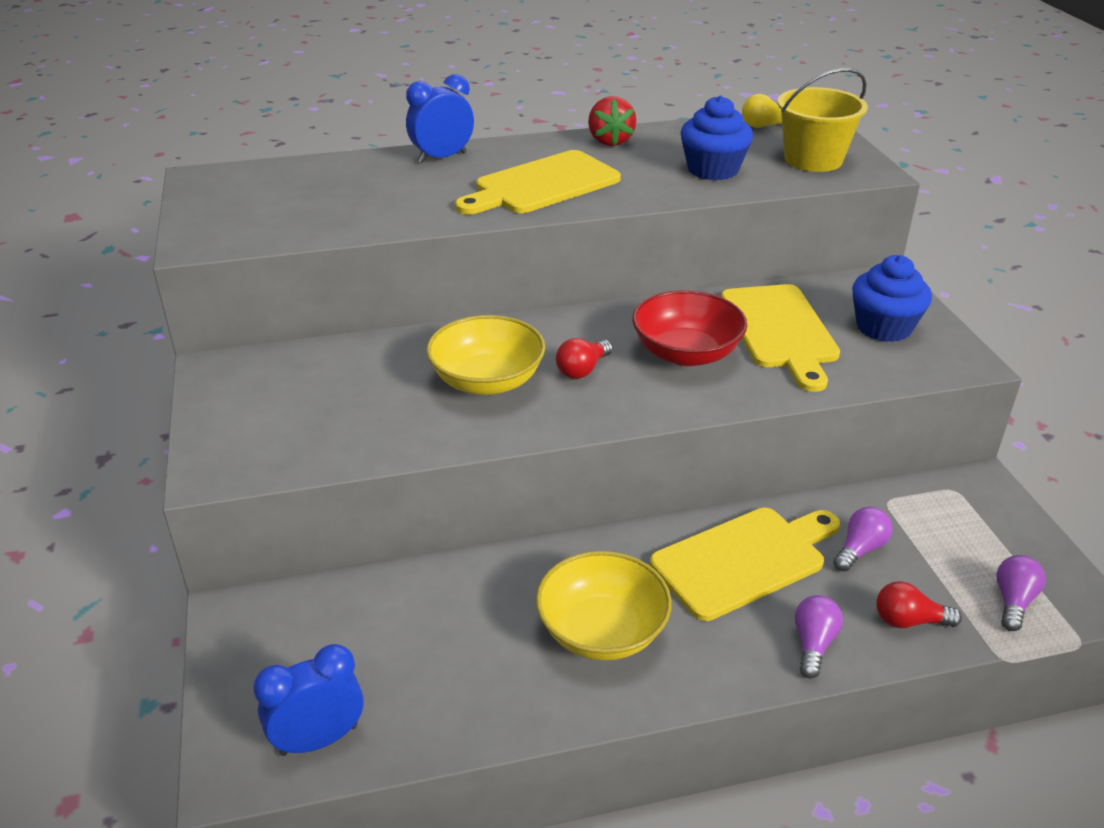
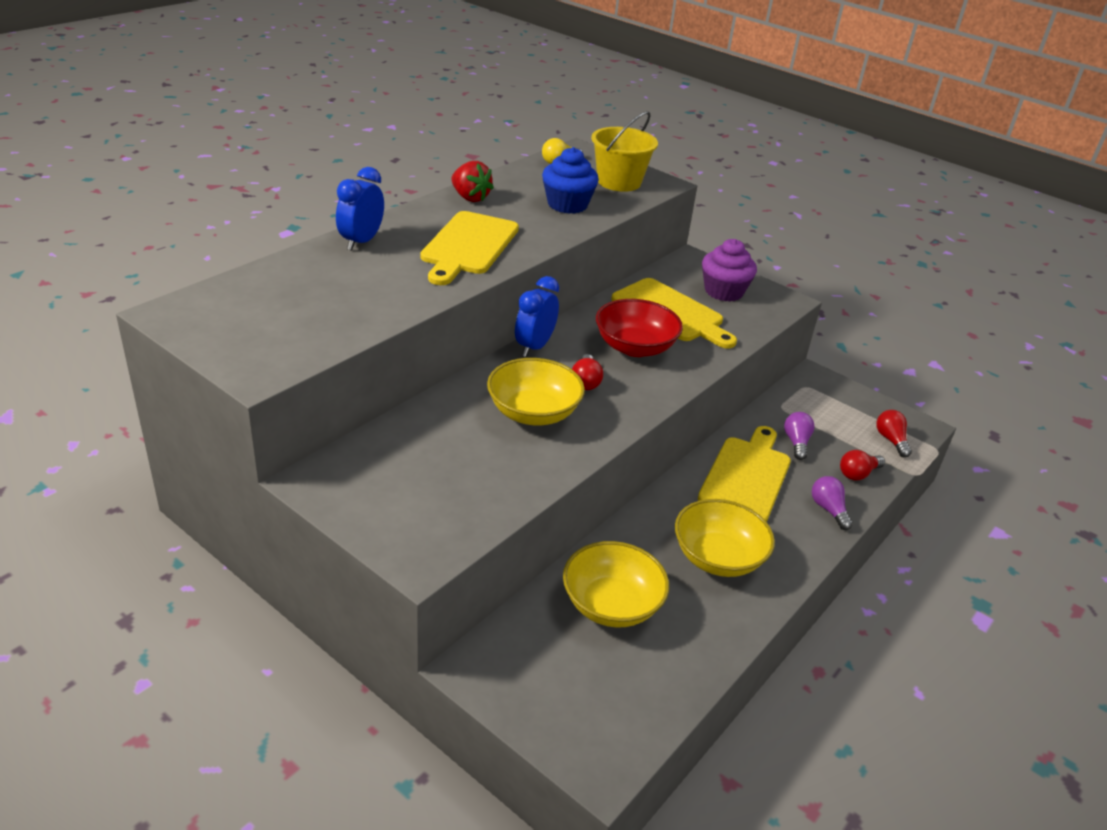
camera: 40 degrees left, 0 degrees up
blue clock [253,644,364,756] -> blue clock moved to [515,276,559,357]
blue cupcake [852,255,932,342] -> purple cupcake [702,239,757,302]
purple light bulb [996,555,1046,631] -> red light bulb [876,410,912,458]
none -> yellow bowl [563,541,669,628]

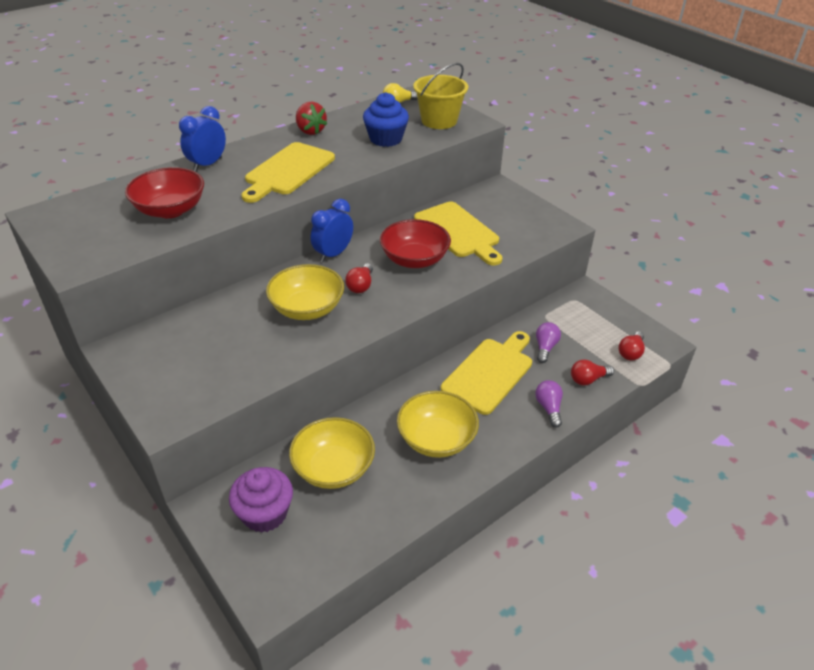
camera: 15 degrees right, 5 degrees up
purple cupcake [702,239,757,302] -> purple cupcake moved to [229,467,293,533]
red light bulb [876,410,912,458] -> red light bulb turned 150 degrees counterclockwise [619,331,645,360]
none -> red bowl [125,167,204,218]

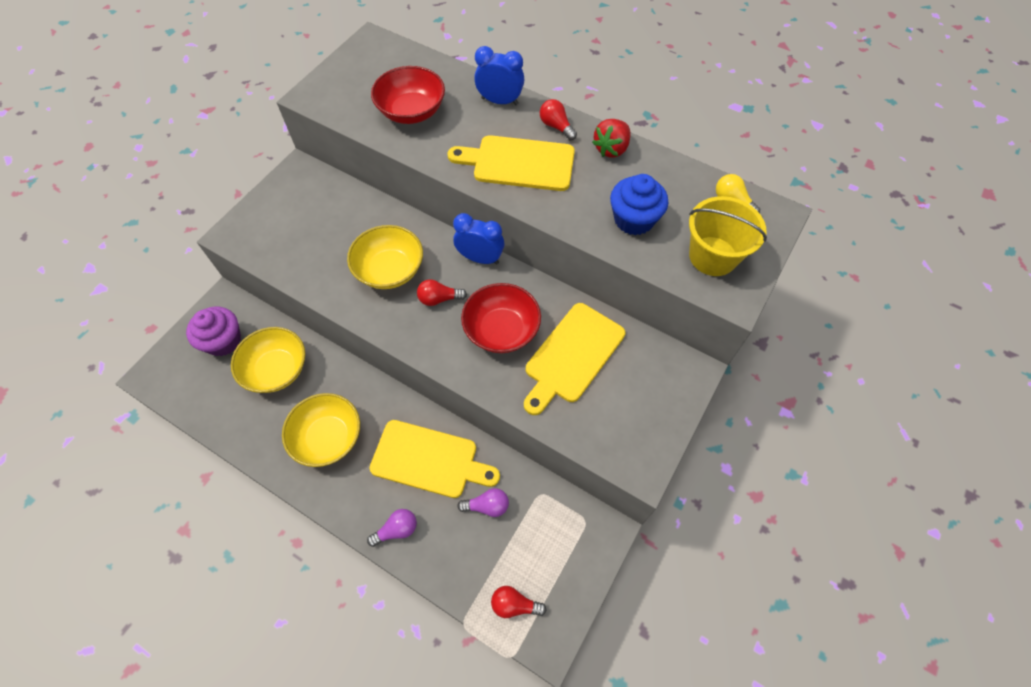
camera: 70 degrees right, 20 degrees up
red light bulb [571,359,614,385] -> red light bulb moved to [540,99,577,140]

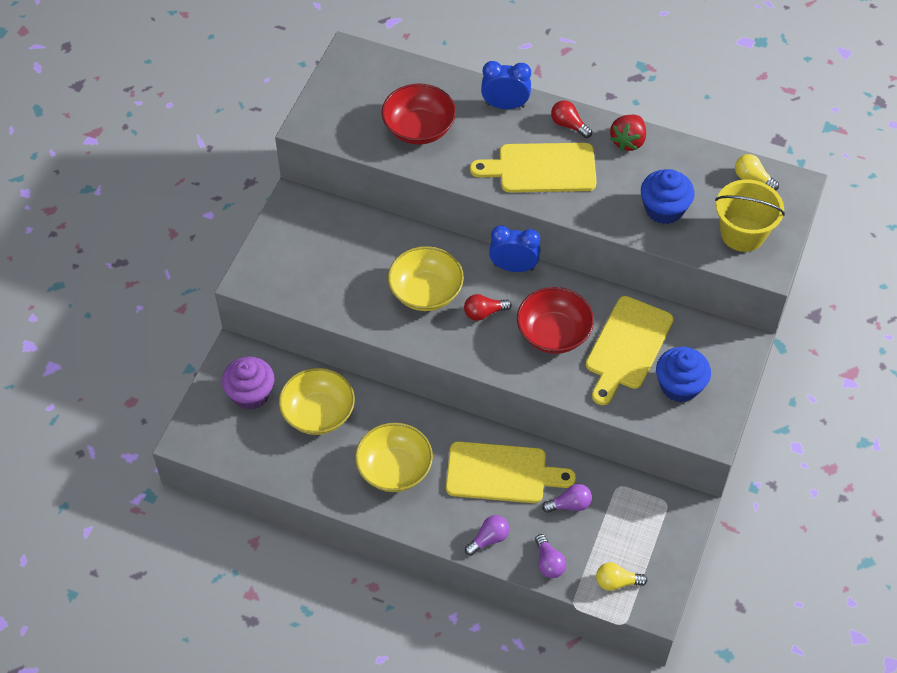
camera: 10 degrees left, 5 degrees down
red light bulb [491,586,546,618] -> yellow light bulb [596,562,647,591]
none -> purple light bulb [535,534,566,578]
none -> blue cupcake [656,347,711,403]

